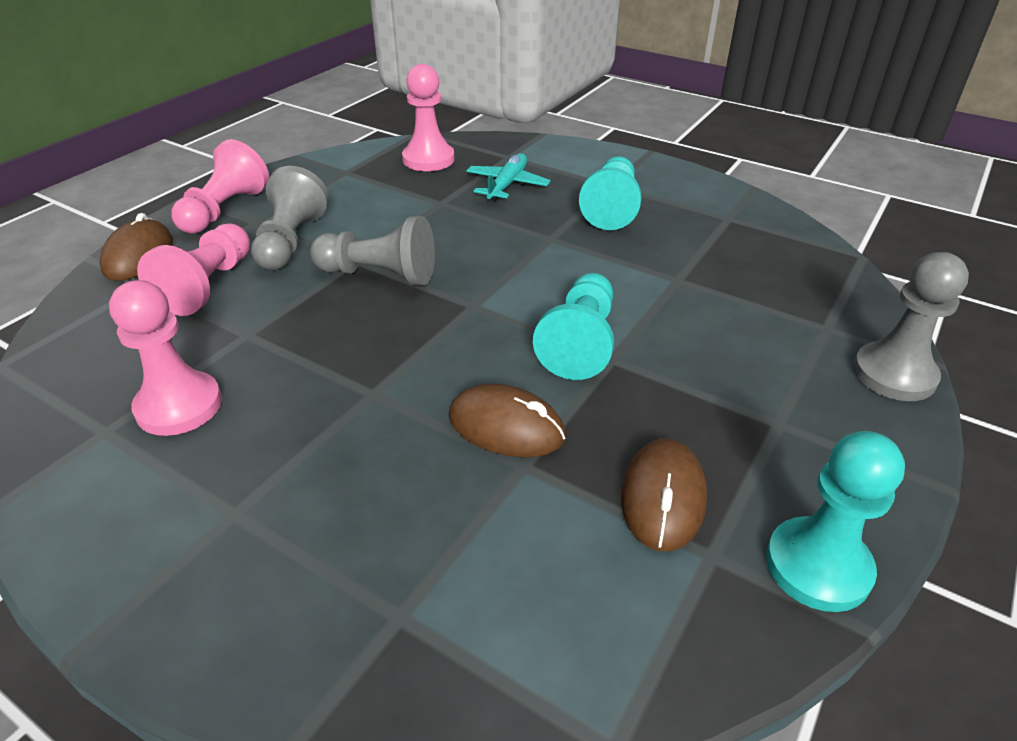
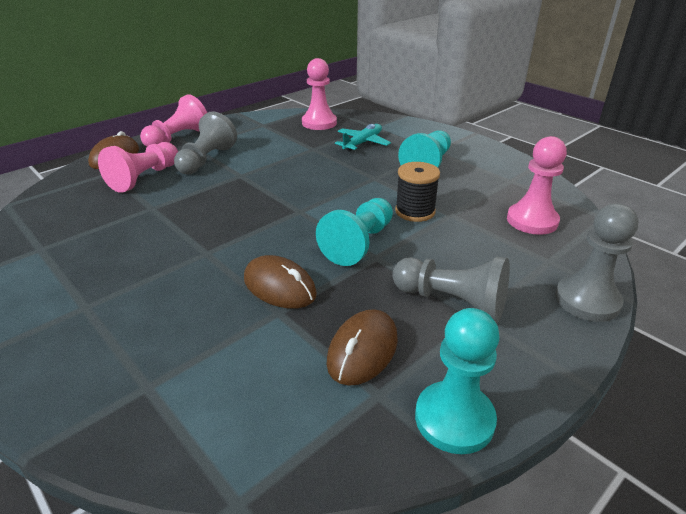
camera: 15 degrees right, 5 degrees down
pink pawn [109,280,222,436] -> pink pawn moved to [507,136,567,235]
grey pawn [310,216,435,285] -> grey pawn moved to [392,256,510,322]
none -> black spool [395,162,440,222]

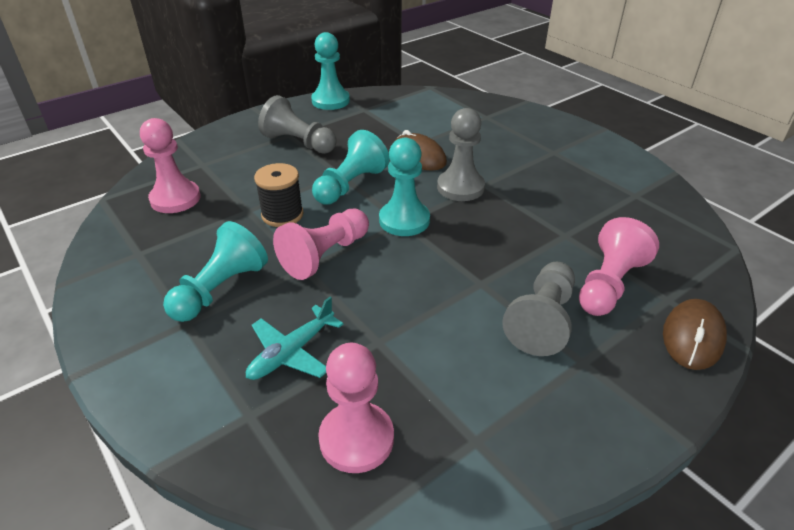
camera: 175 degrees left, 5 degrees up
pink pawn [140,94,207,147] -> pink pawn moved to [273,209,369,280]
brown mouse [326,309,398,386] -> none
grey pawn [555,204,638,322] -> grey pawn moved to [437,108,485,201]
none -> turquoise pawn [379,138,430,236]

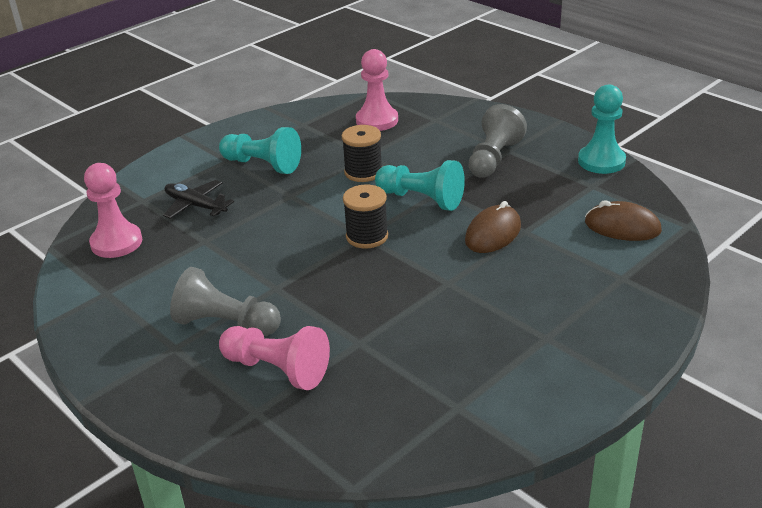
camera: 85 degrees right, 5 degrees down
turquoise plane [246,297,343,380] -> black plane [163,180,234,219]
pink pawn [273,209,369,280] -> none
turquoise pawn [379,138,430,236] -> black spool [343,185,388,248]
grey pawn [437,108,485,201] -> none
brown mouse [663,299,727,370] -> brown mouse moved to [585,200,662,241]

